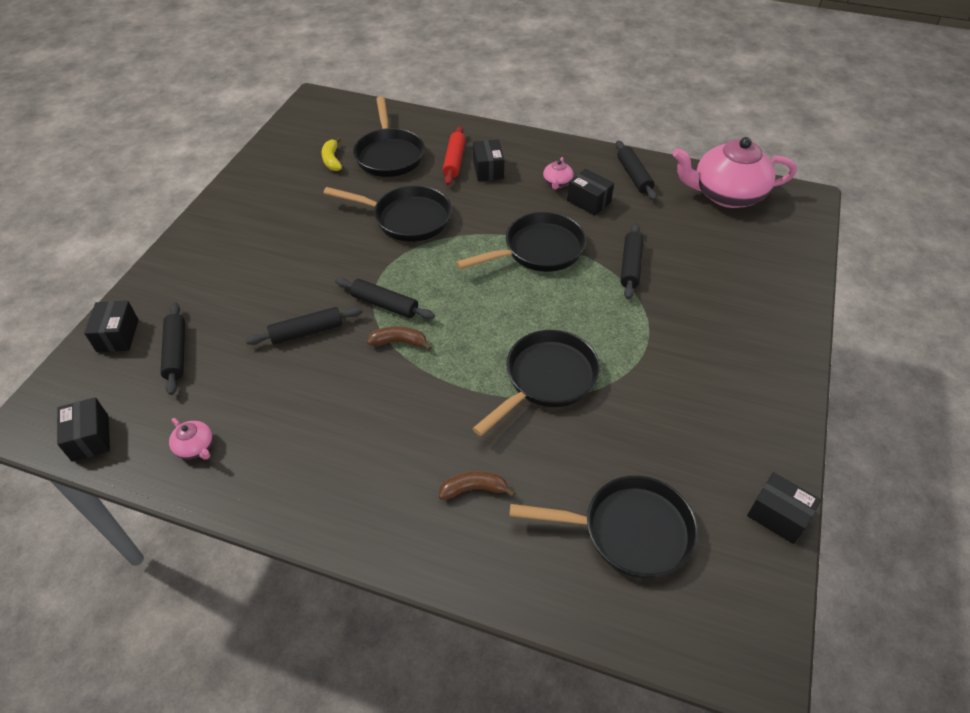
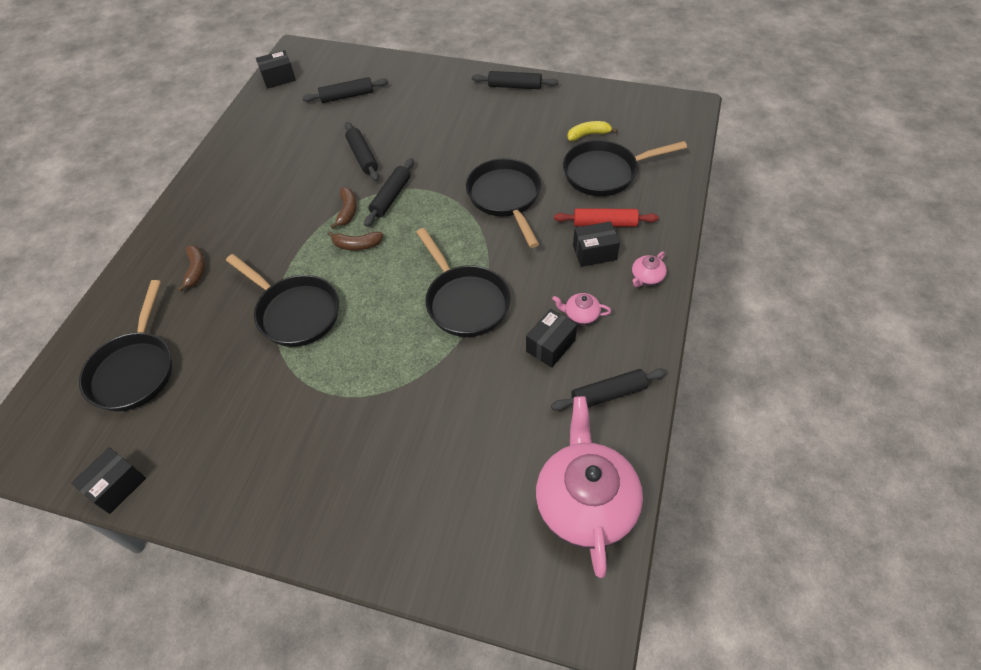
camera: 90 degrees right, 5 degrees up
black box [84,301,139,352] -> none
pink teapot [169,418,213,459] -> pink teapot moved to [632,252,667,287]
black pan [323,186,452,242] -> black pan turned 150 degrees clockwise [466,158,541,248]
black rolling pin [620,223,643,299] -> black rolling pin moved to [472,71,559,89]
none -> brown banana [328,231,383,250]

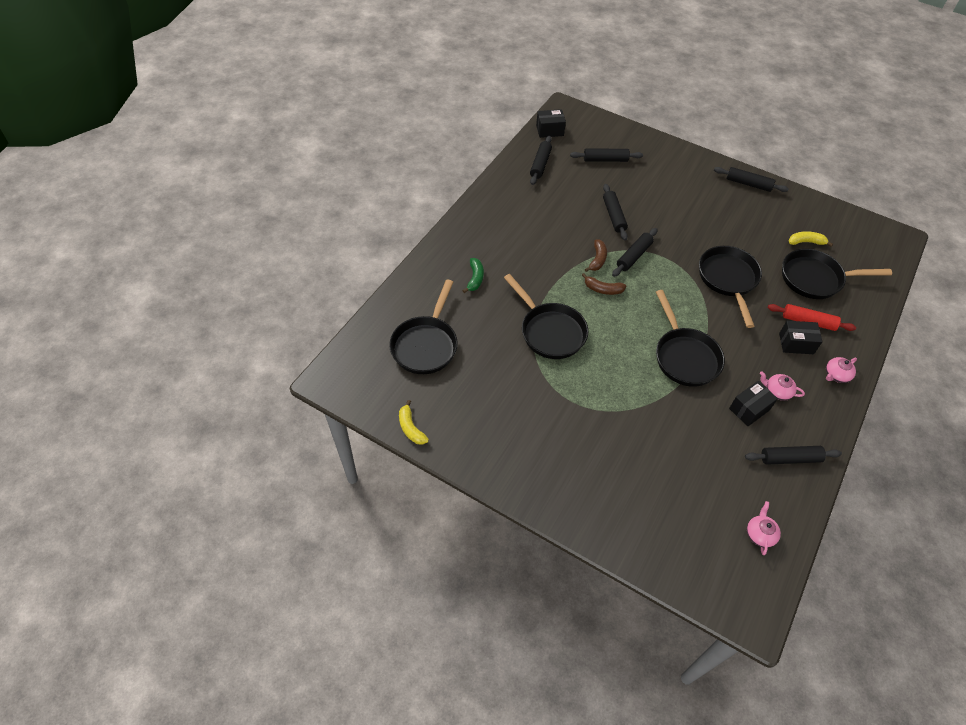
camera: 10 degrees right, 0 degrees up
black box [71,447,146,514] -> yellow banana [399,400,429,445]
brown banana [178,245,205,292] -> green banana [463,258,484,293]
pink teapot [536,396,643,578] -> pink teapot [747,501,781,555], size x0.41
none -> black rolling pin [530,136,552,185]

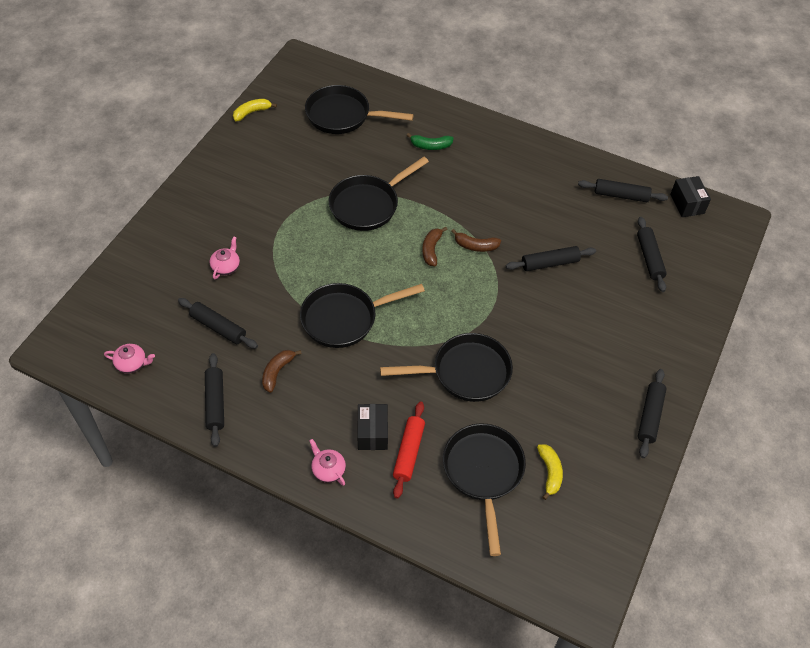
camera: 85 degrees right, 0 degrees up
black rolling pin [612,228,658,277] -> black rolling pin moved to [178,298,258,349]
black box [729,381,778,426] -> brown banana [262,350,302,393]
pink teapot [760,371,805,401] -> pink teapot moved to [209,236,240,279]

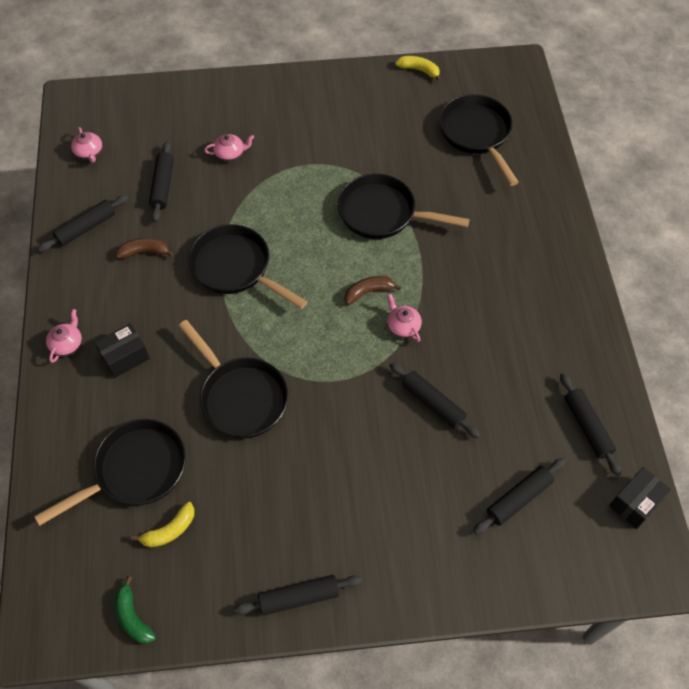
camera: 60 degrees right, 5 degrees up
red rolling pin [393,401,425,499] -> none
green banana [406,133,454,150] -> green banana moved to [114,576,156,644]
brown banana [451,229,501,252] -> pink teapot [387,293,422,342]

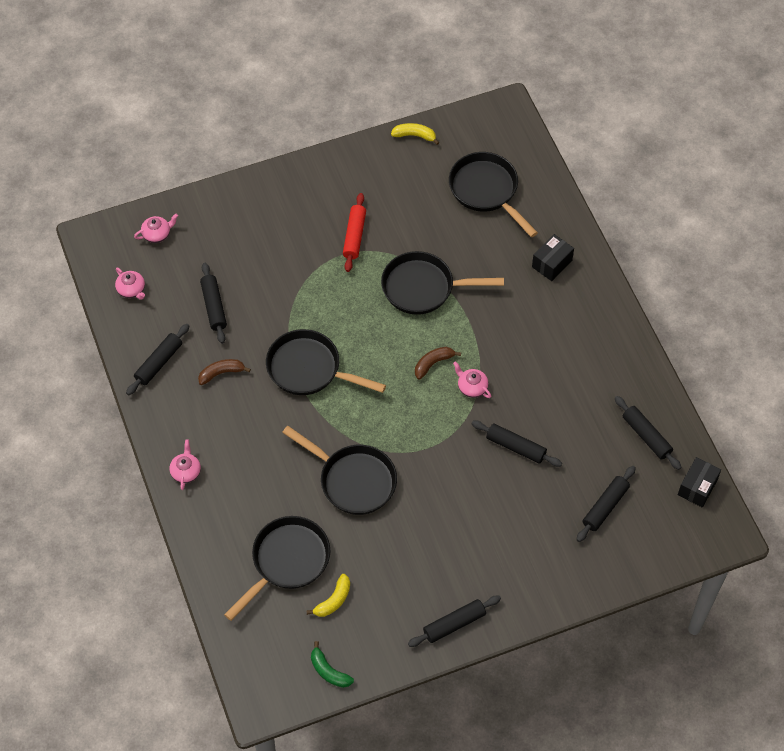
camera: 15 degrees left, 0 degrees up
black box [94,323,150,378] -> black box moved to [532,234,574,281]
pink teapot [204,134,254,162] -> pink teapot moved to [134,214,178,243]
none -> red rolling pin [343,193,366,272]

